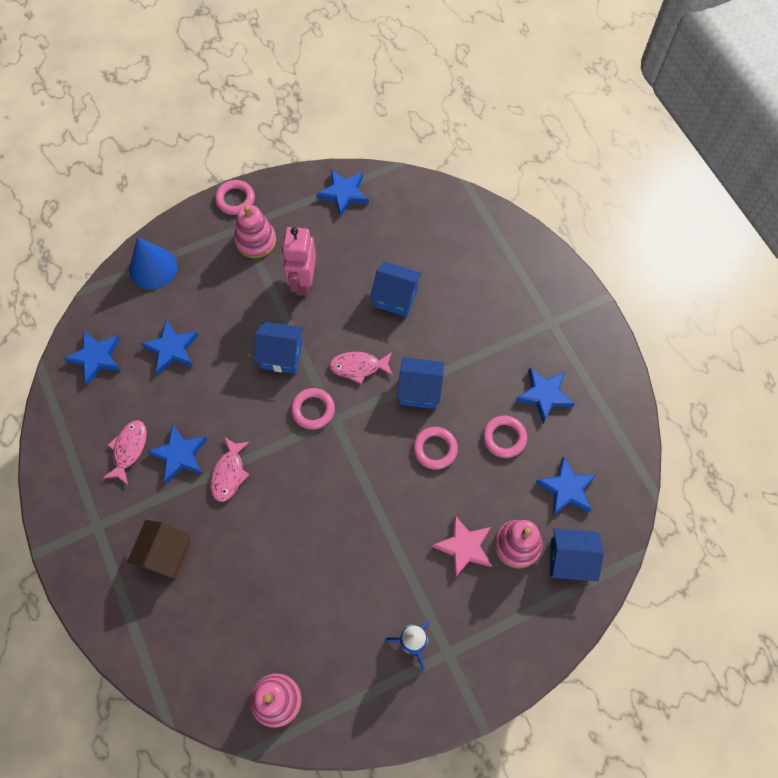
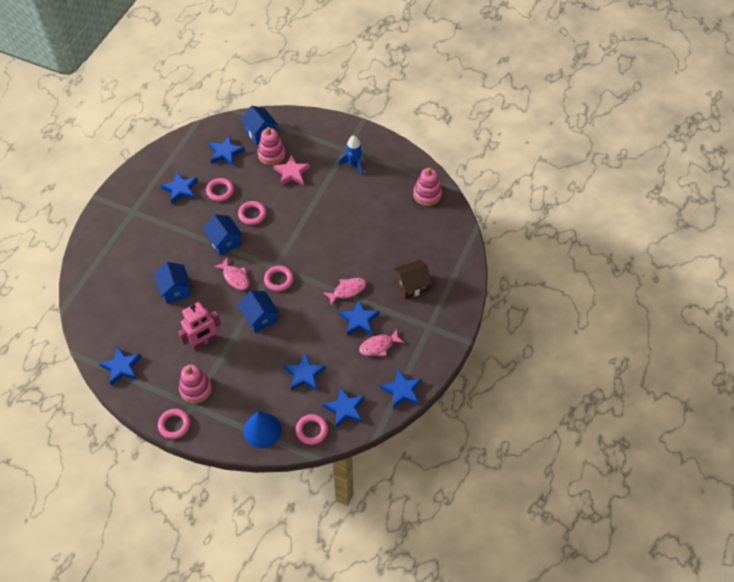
camera: 130 degrees left, 10 degrees down
none -> pink ring [295,414,328,445]
none -> blue star [380,369,422,409]

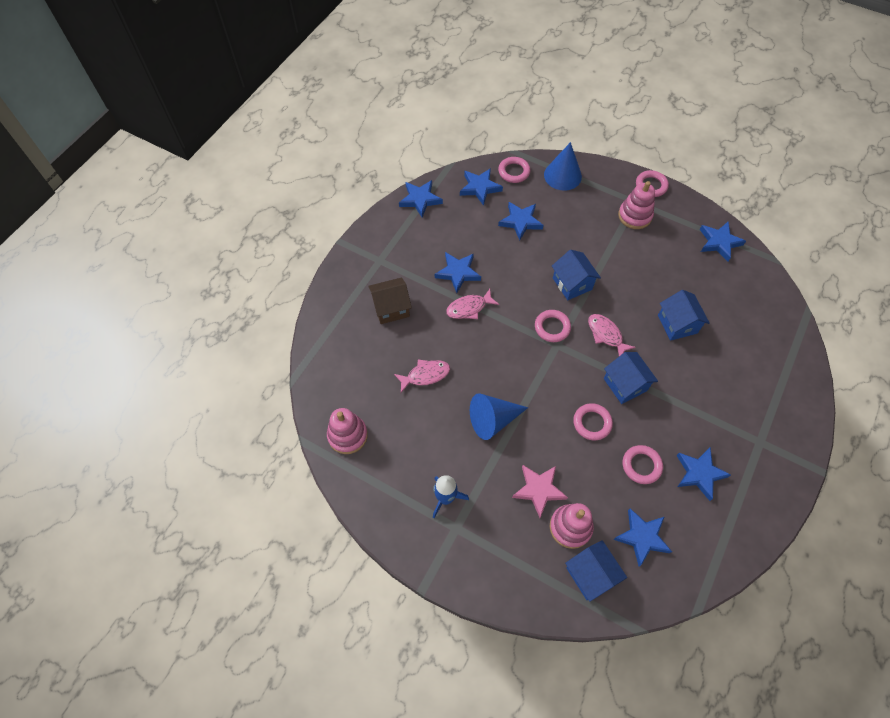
camera: 175 degrees left, 5 degrees up
pink robot [178,302,221,351] -> none
pink fish [359,329,405,356] -> pink fish moved to [394,359,450,393]
none -> blue cone [470,393,528,440]

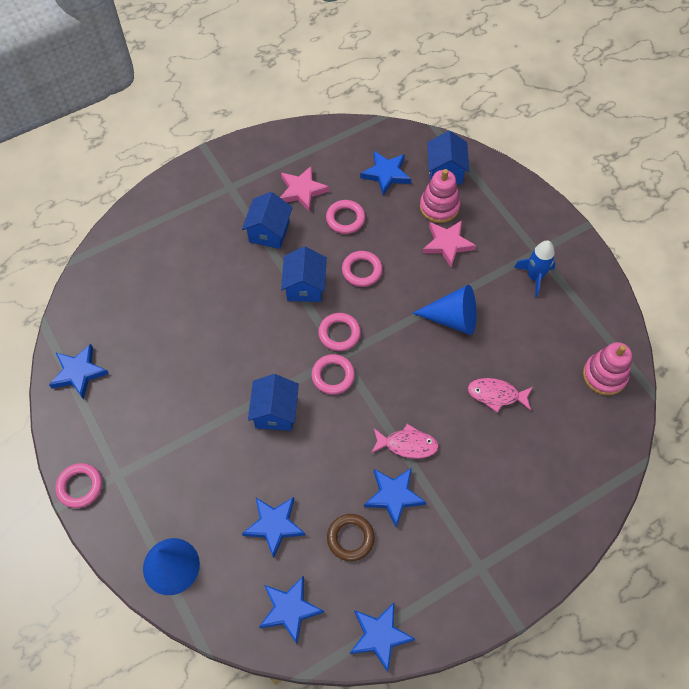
camera: 150 degrees left, 0 degrees up
brown house [368,277,412,324] -> none
pink ring [498,157,530,183] -> pink ring moved to [318,313,361,351]
pink fish [588,314,636,356] -> none
pink stacking toy [618,181,655,229] -> none
blue house [658,290,710,341] -> blue house moved to [242,192,293,249]
blue star [676,448,731,501] -> pink star [280,166,329,212]
none -> brown ring [327,514,375,561]

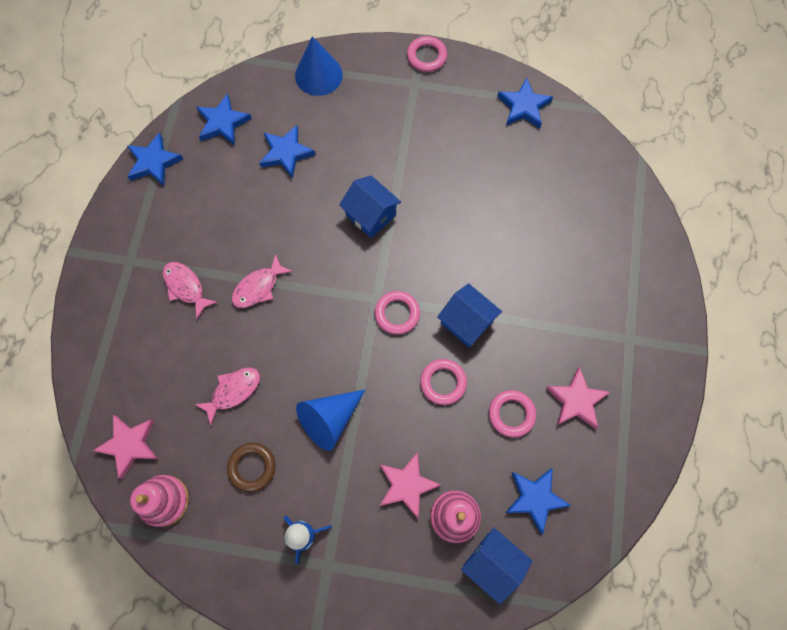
camera: 130 degrees right, 10 degrees up
blue house [242,192,293,249] -> none
pink ring [311,354,355,394] -> none
brown ring [327,514,375,561] -> brown ring moved to [227,443,276,492]
blue star [364,468,426,527] -> none
none -> pink star [93,415,158,479]
none -> pink fish [162,262,217,319]

